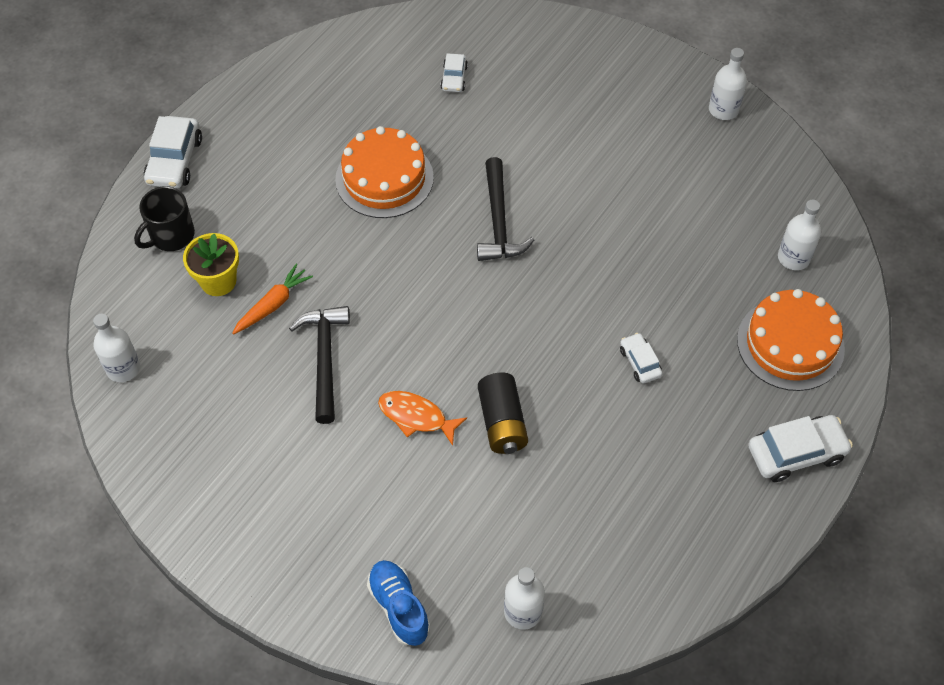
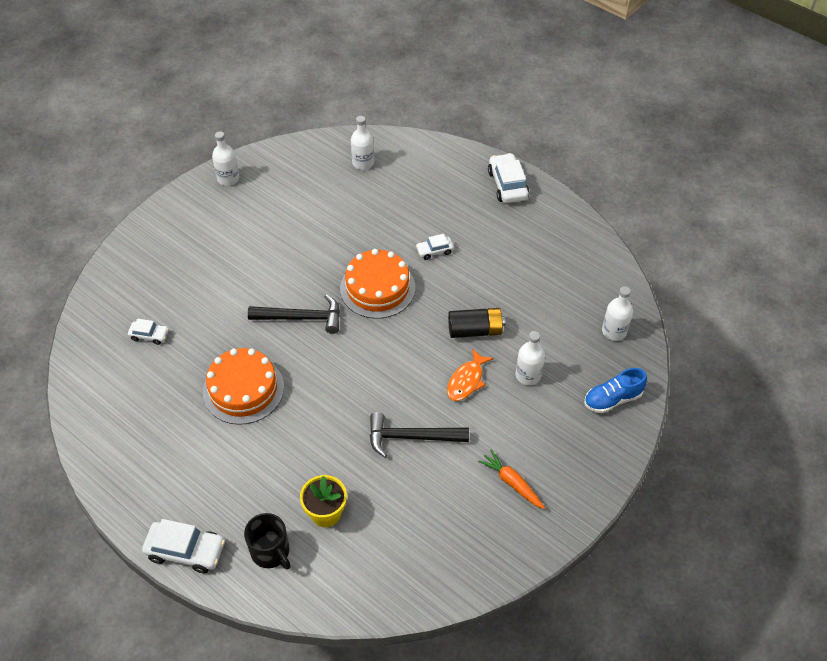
camera: 85 degrees left, 5 degrees down
white bottle [93,314,140,382] -> white bottle moved to [516,331,545,385]
orange carrot [232,264,313,334] -> orange carrot moved to [478,449,545,509]
orange cake [737,289,845,391] -> orange cake moved to [340,249,415,319]

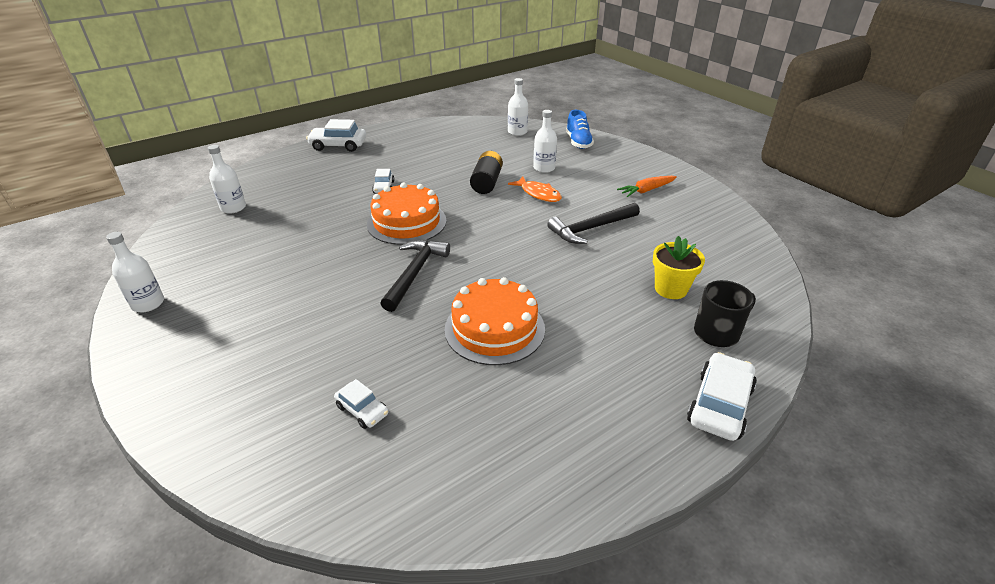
camera: 75 degrees left, 15 degrees down
white car [128,319,169,345] -> white car turned 105 degrees clockwise [334,379,388,429]
black hammer [370,412,469,458] -> black hammer turned 45 degrees clockwise [547,203,640,244]

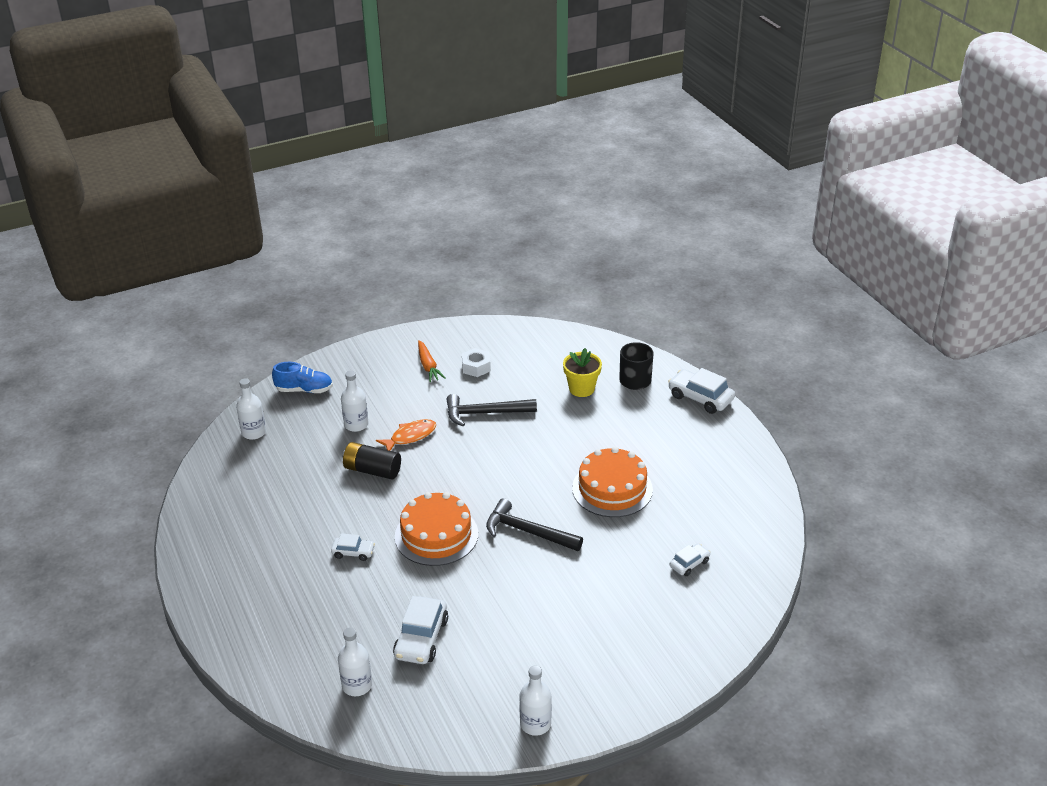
camera: 80 degrees left, 0 degrees up
white car [306,119,366,152] -> white car moved to [393,596,448,664]
black hammer [547,203,640,244] -> black hammer turned 105 degrees clockwise [447,394,537,426]
none -> white nut [462,348,491,377]

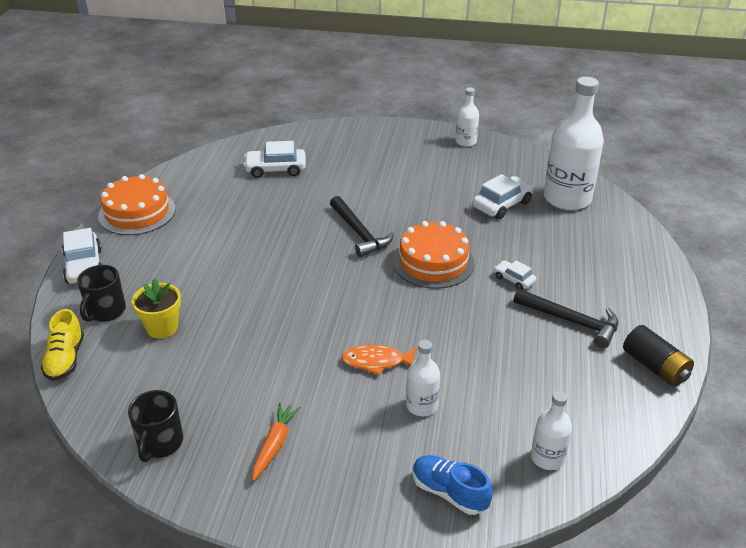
camera: 145 degrees left, 0 degrees up
white bottle [338,627,372,696] -> white bottle [544,77,604,210], size x2.02
black battery [343,442,401,480] -> black battery moved to [623,325,694,387]
black hammer [447,394,537,426] -> black hammer moved to [513,289,618,348]
white nut [462,348,491,377] -> none
orange cake [572,447,653,517] -> orange cake moved to [98,174,175,235]
white car [669,543,710,576] -> white car [243,141,306,178], size x1.75
none -> yellow shoe [41,309,84,381]
none -> black mug [128,390,183,462]

